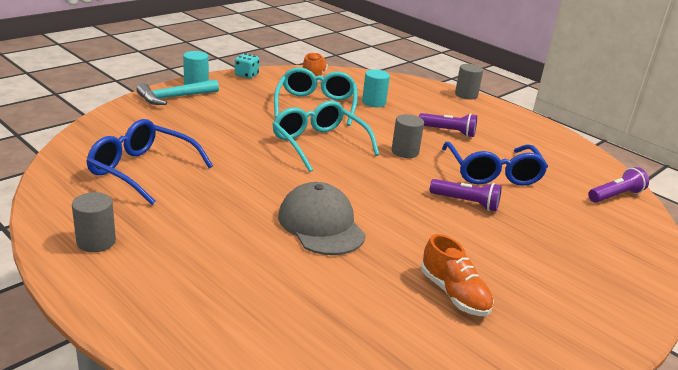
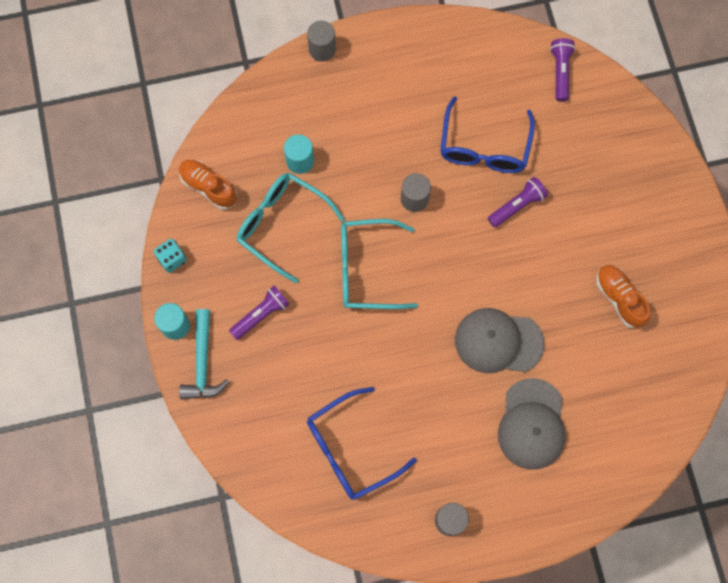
camera: 55 degrees left, 45 degrees up
purple flashlight [419,113,477,137] -> purple flashlight moved to [229,285,290,340]
orange shoe [421,234,494,316] -> orange shoe turned 120 degrees counterclockwise [596,265,650,328]
blue glasses [442,142,548,186] -> blue glasses turned 75 degrees clockwise [440,96,535,173]
none -> grey cap [498,378,566,470]

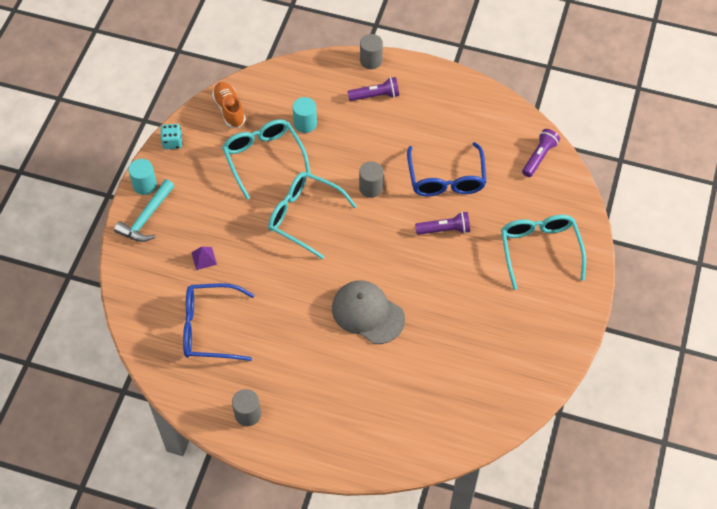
camera: 30 degrees right, 15 degrees down
purple flashlight [229,285,290,340] -> purple flashlight moved to [348,77,399,101]
blue glasses [440,96,535,173] -> blue glasses turned 45 degrees counterclockwise [407,142,486,196]
grey cap [498,378,566,470] -> none
orange shoe [596,265,650,328] -> none
none -> purple pyramid [191,246,217,270]
none -> turquoise glasses [501,215,586,290]

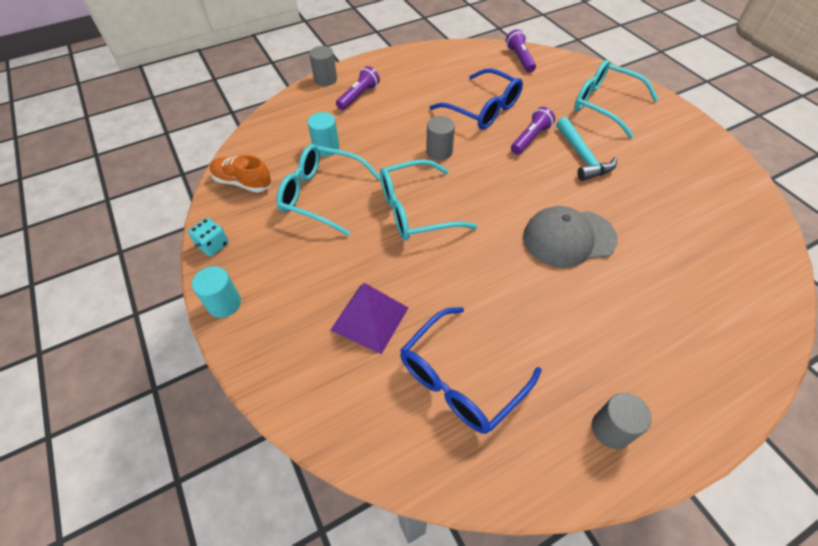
camera: 45 degrees left, 5 degrees down
turquoise hammer [114,179,175,242] -> turquoise hammer moved to [556,117,617,181]
purple pyramid [191,246,217,270] -> purple pyramid [331,283,408,354], size x1.97

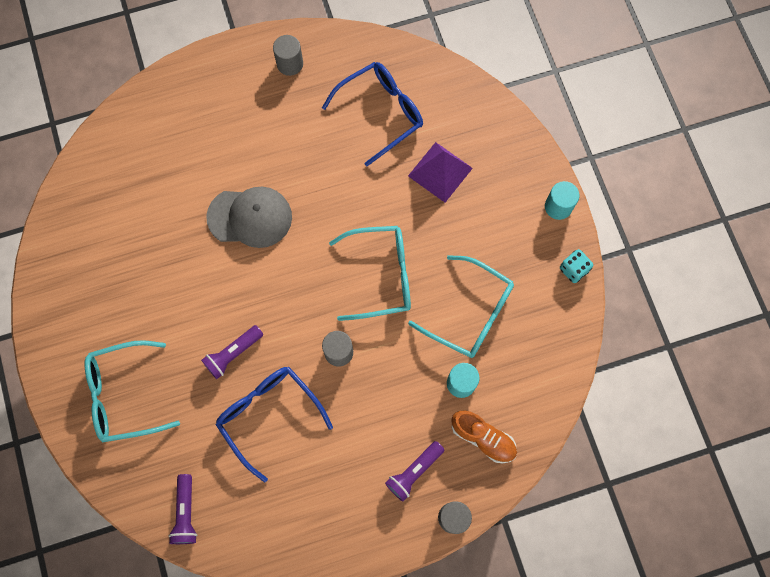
camera: 170 degrees left, 20 degrees up
orange shoe [210,155,272,193] -> orange shoe moved to [451,411,517,463]
turquoise hammer [556,117,617,181] -> none
turquoise glasses [574,60,659,138] -> turquoise glasses turned 120 degrees clockwise [85,340,180,443]

